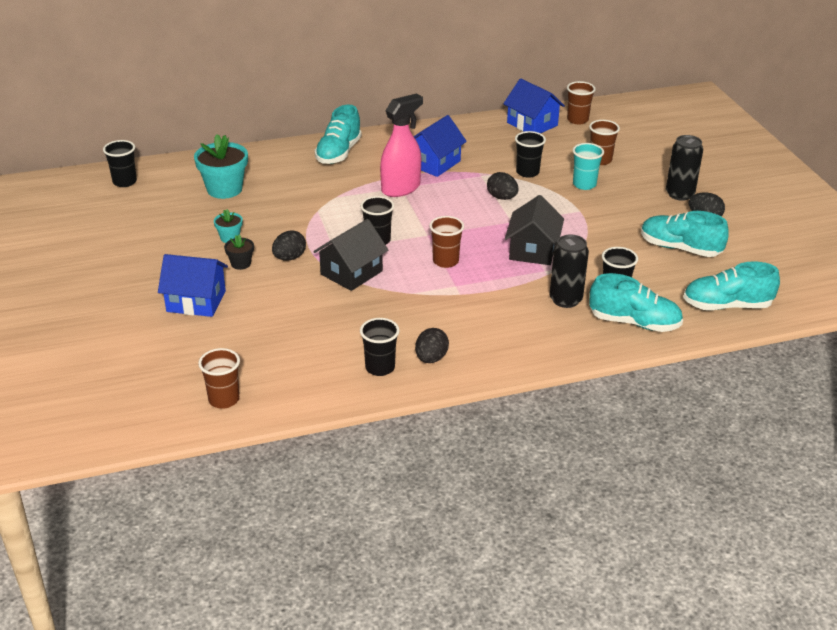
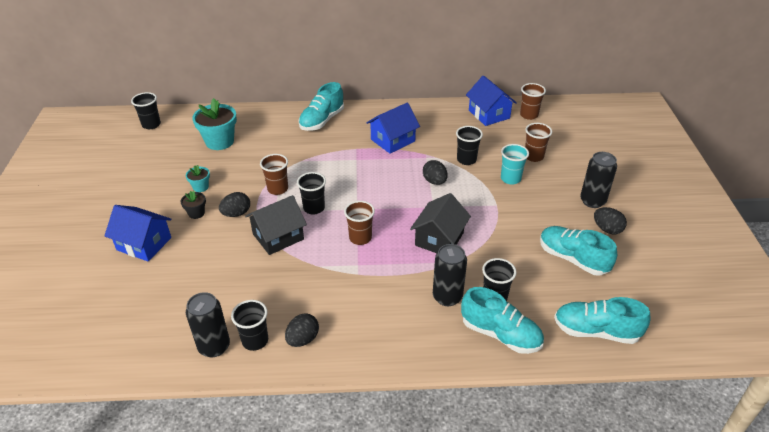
camera: 15 degrees right, 5 degrees up
brown cup [198,348,240,409] -> brown cup moved to [260,154,288,195]
pink spray bottle [380,94,423,197] -> none
none -> black can [186,292,230,357]

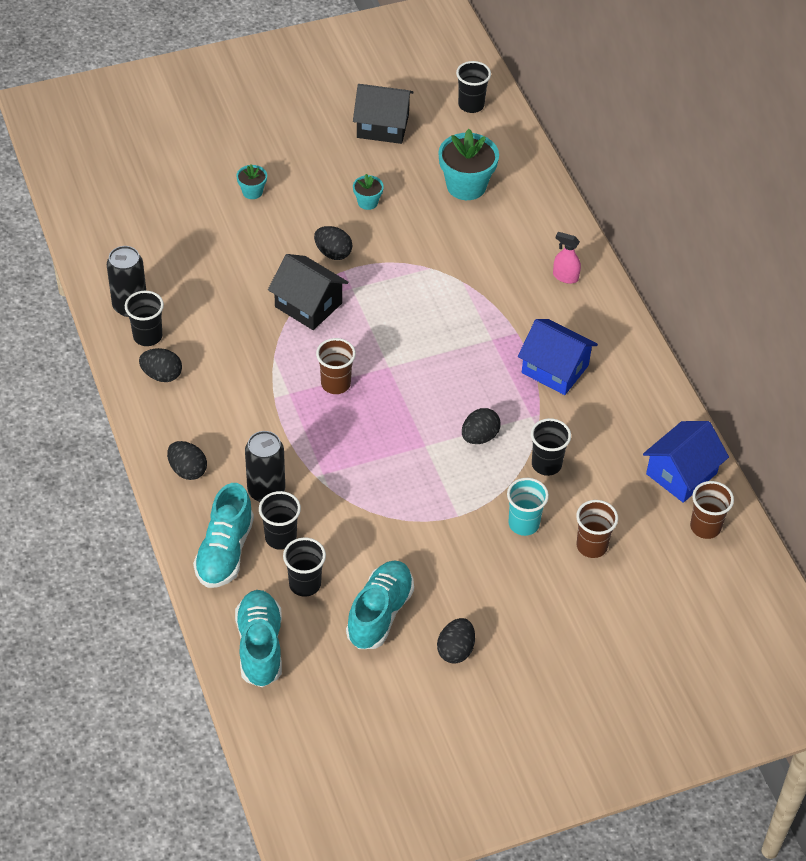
camera: 70 degrees right, 10 degrees up
blue house [104,205,172,261] -> turquoise flower pot [236,165,267,199]
black flower pot [180,191,206,219] -> none
brown cup [260,154,288,195] -> none
black cup [297,172,326,214] -> black cup moved to [283,537,326,597]
turquoise shoe [298,82,344,131] -> pink spray bottle [553,232,581,284]
black house [410,193,471,253] -> black house moved to [353,84,414,144]
black can [580,152,617,208] -> none
none -> black egg [167,441,207,480]

